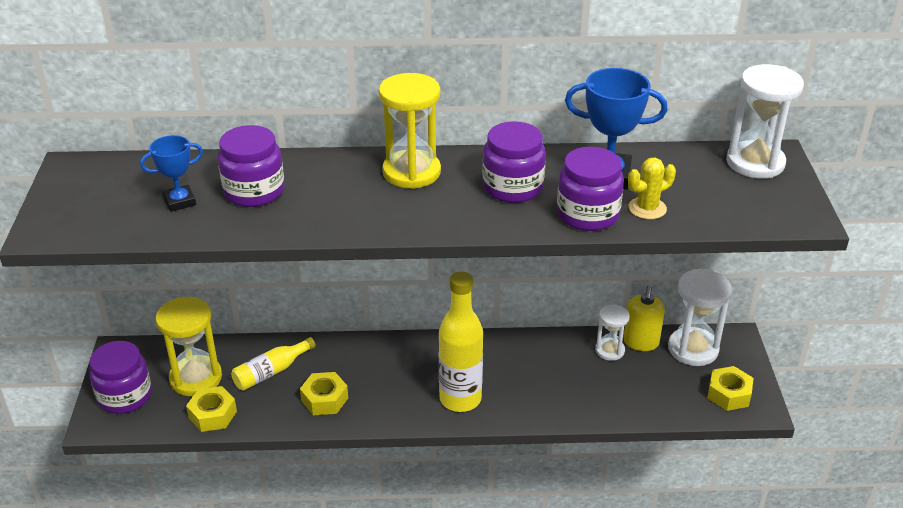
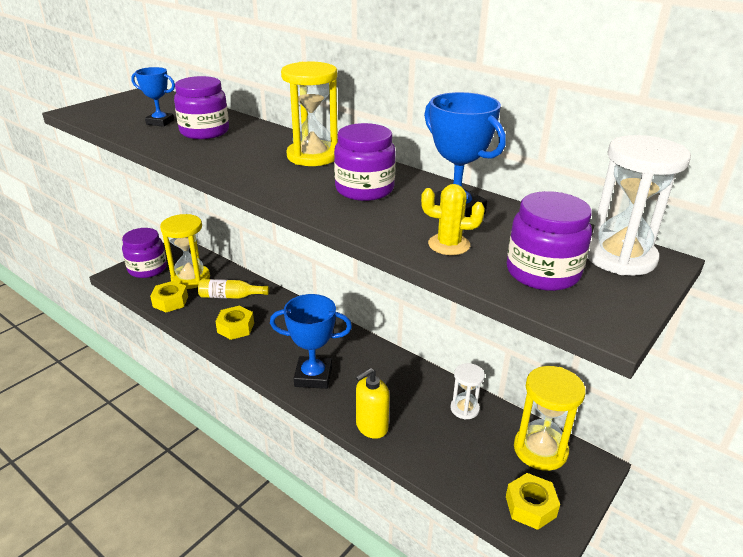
camera: 40 degrees right, 5 degrees down
yellow bottle [439,271,483,412] -> blue trophy [270,294,352,389]
purple jar [557,147,624,231] -> purple jar moved to [507,191,592,291]
yellow soap dispenser [623,285,665,351] -> yellow soap dispenser moved to [356,368,390,439]
white hourglass [668,269,732,366] -> yellow hourglass [514,366,586,471]

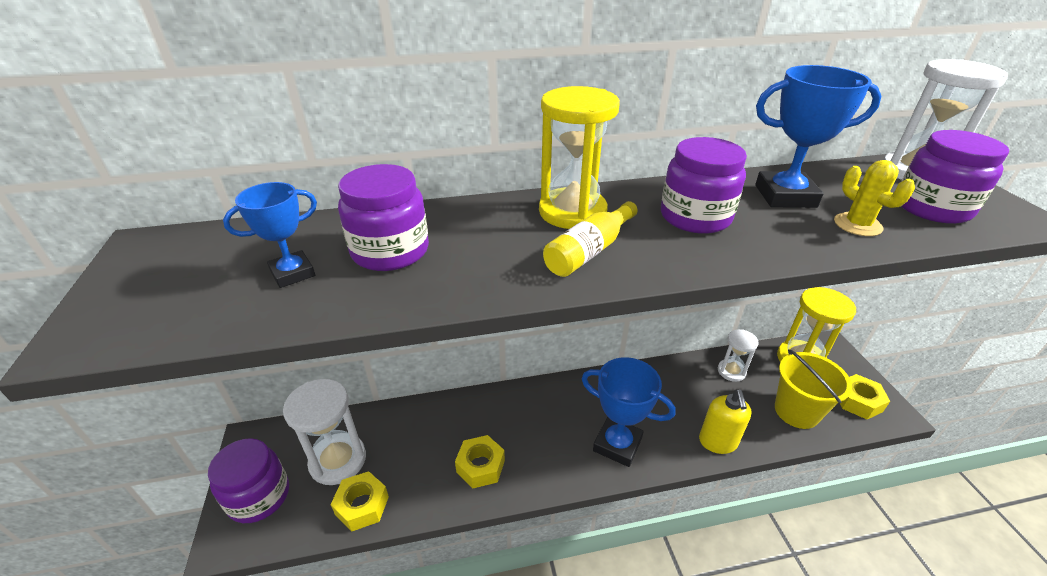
camera: 50 degrees left, 5 degrees up
yellow hourglass [160,214,210,289] -> white hourglass [283,379,366,485]
yellow bottle [198,279,269,299] -> yellow bottle moved to [543,201,638,277]
blue trophy [270,294,352,389] -> blue trophy turned 75 degrees clockwise [581,357,676,467]
yellow cactus [421,184,485,255] -> yellow cactus turned 75 degrees counterclockwise [834,160,915,236]
none -> yellow bucket [775,349,852,429]

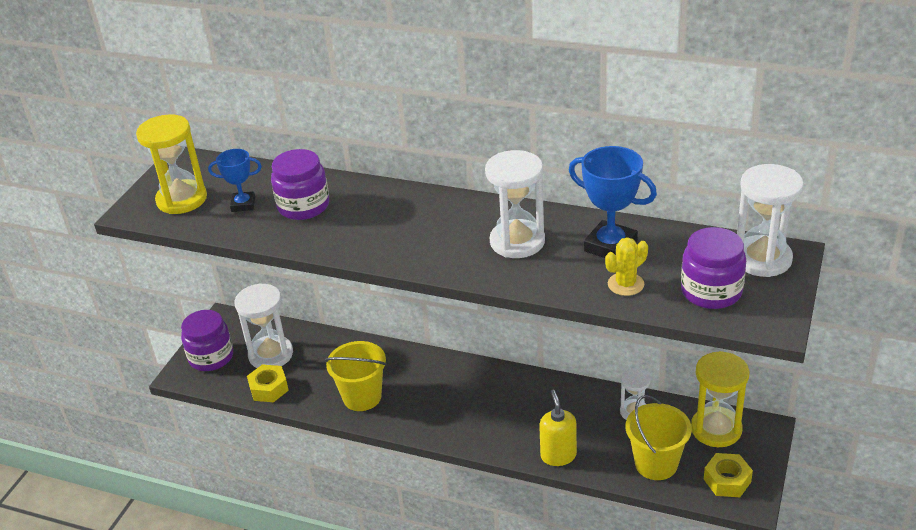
camera: 35 degrees right, 0 degrees up
yellow nut [455,435,505,488] -> yellow bucket [325,341,386,411]
yellow hourglass [539,86,620,229] -> yellow hourglass moved to [136,114,207,214]
yellow bottle [543,201,638,277] -> none
blue trophy [581,357,676,467] -> none
purple jar [661,137,747,234] -> white hourglass [485,150,545,258]
yellow soap dispenser [699,389,752,454] -> yellow soap dispenser turned 135 degrees clockwise [539,390,577,466]
yellow cactus [834,160,915,236] -> yellow cactus turned 45 degrees clockwise [605,237,648,296]

